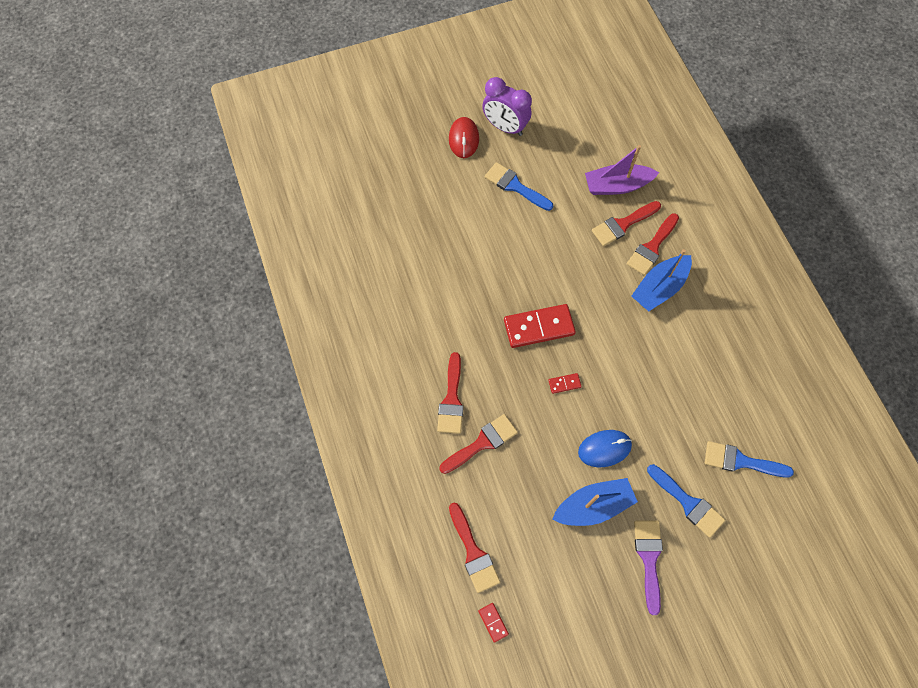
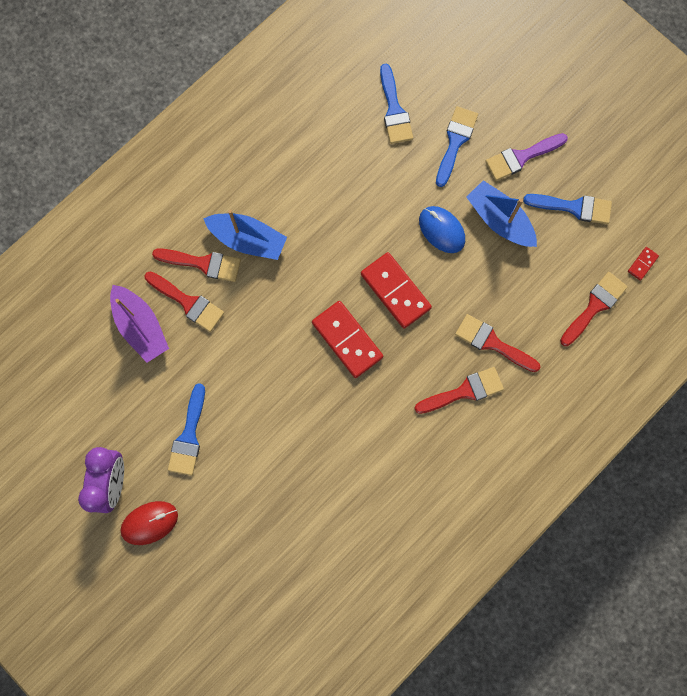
camera: 115 degrees left, 10 degrees up
red domino [548,373,582,394] -> red domino [361,252,432,329], size x2.23
none -> blue brush [523,194,612,224]

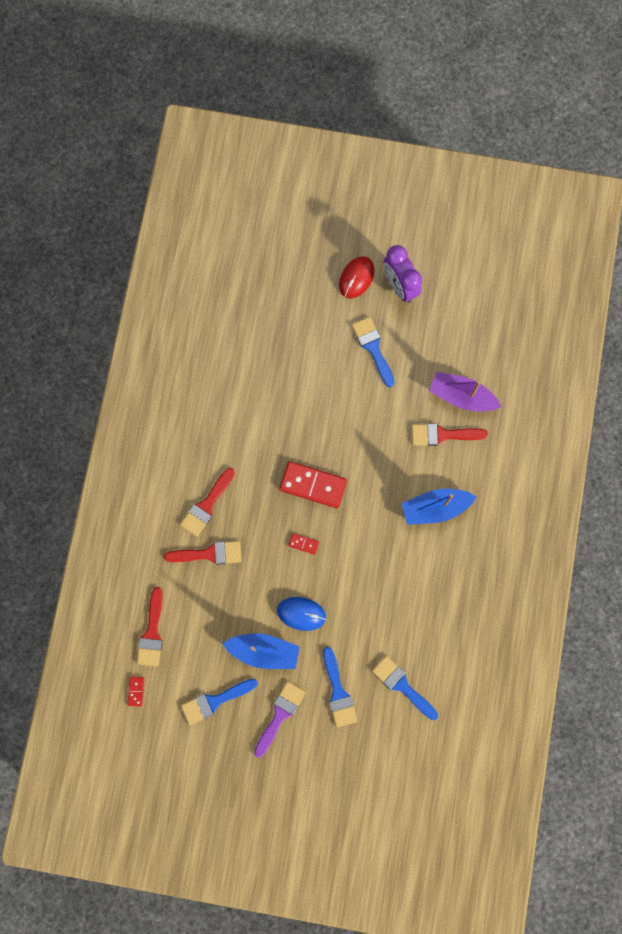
camera: 145 degrees right, 0 degrees up
red brush [152,248,241,282] -> none
red domino [361,252,432,329] -> red domino [288,533,319,555], size x0.45

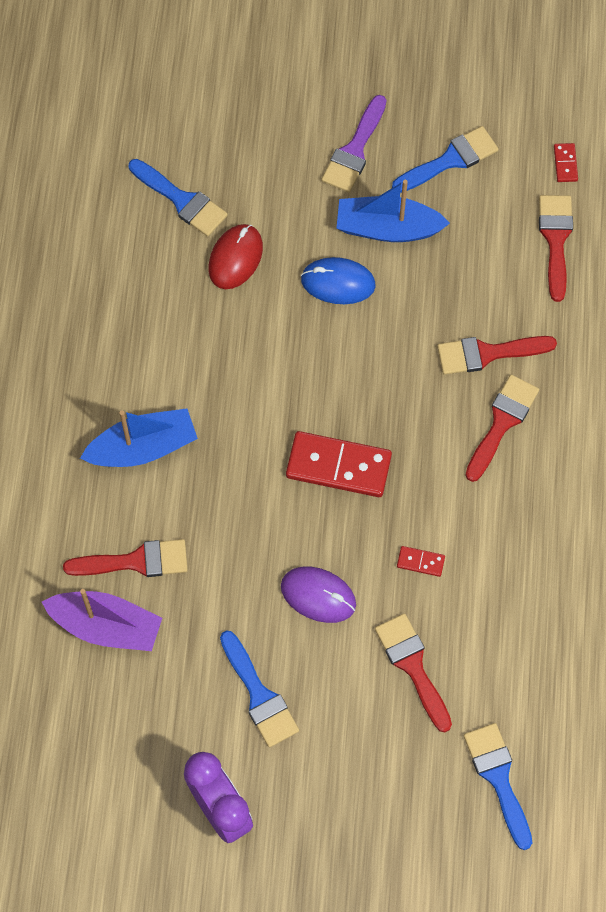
camera: 175 degrees right, 10 degrees down
red domino [288,533,319,555] -> red domino moved to [397,546,445,577]
blue brush [323,647,357,727] -> blue brush moved to [464,723,532,850]
red mouse [339,256,374,298] -> red mouse moved to [208,224,263,289]
none -> purple mouse [281,566,356,623]
none -> red brush [375,613,452,732]

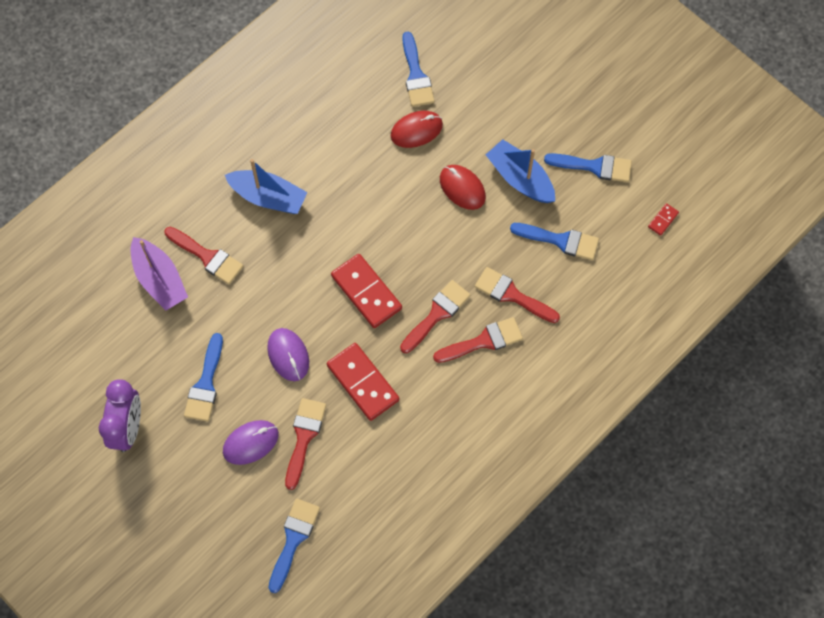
camera: 40 degrees right, 0 degrees up
blue mouse [301,257,376,304] -> red mouse [440,165,486,210]
purple brush [321,95,386,192] -> none
red domino [397,546,445,577] -> red domino [327,343,399,421], size x2.23
red brush [539,195,573,302] -> red brush moved to [400,280,470,353]
none -> purple mouse [223,420,279,465]
none -> blue brush [510,223,599,260]

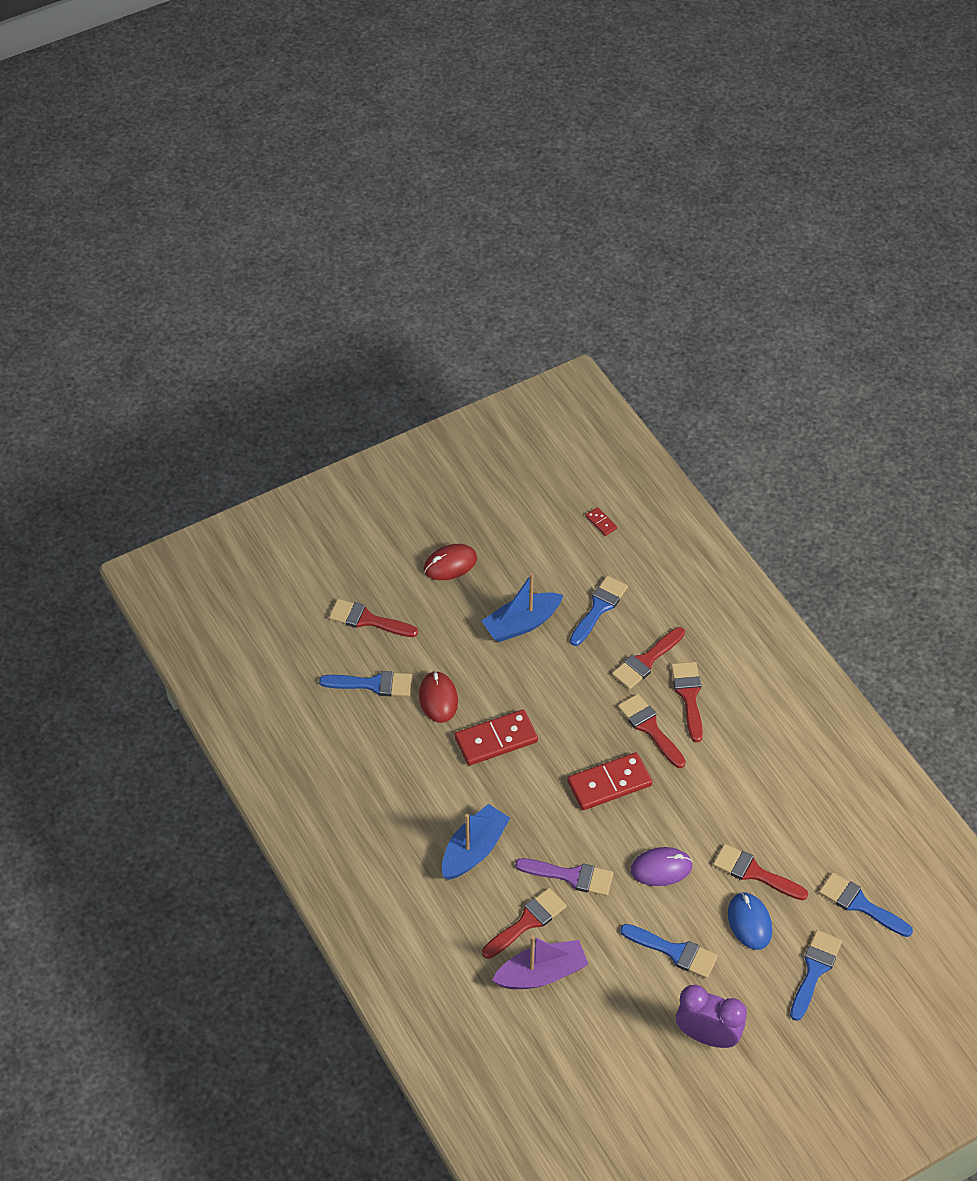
camera: 75 degrees left, 15 degrees down
purple mouse [223,420,279,465] -> blue mouse [728,892,772,950]
red domino [327,343,399,421] -> red domino moved to [455,709,538,766]
red mouse [440,165,486,210] -> red mouse moved to [424,544,477,580]
blue brush [544,153,632,182] -> blue brush moved to [790,930,842,1021]
none -> red brush [329,599,418,637]
none -> purple brush [515,858,613,896]

